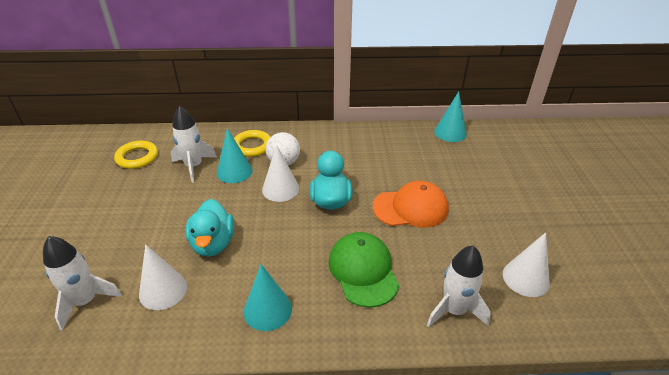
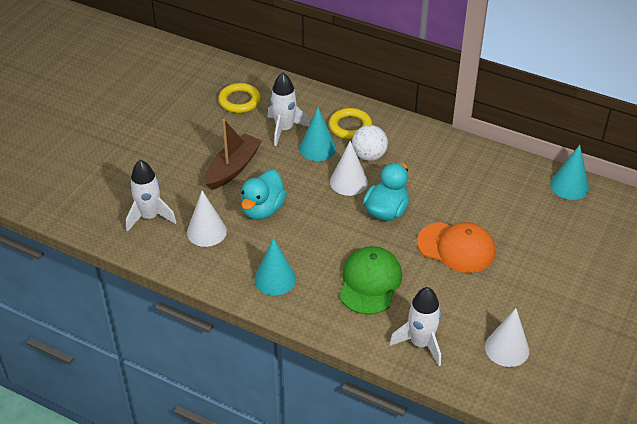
camera: 30 degrees right, 5 degrees up
none -> brown boat [205,119,262,190]

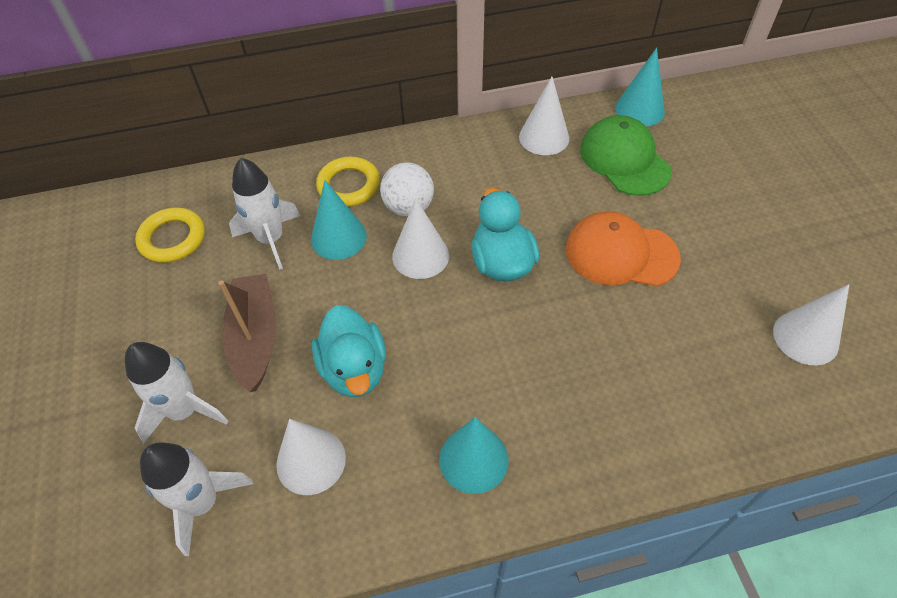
camera: 40 degrees left, 10 degrees up
green cap [340,246,402,315] -> green cap moved to [580,115,672,196]
white rocket [389,287,441,366] -> white rocket moved to [125,342,228,443]
orange cap [417,222,495,273] -> orange cap turned 150 degrees counterclockwise [566,211,681,287]
none -> white cone [519,77,569,155]

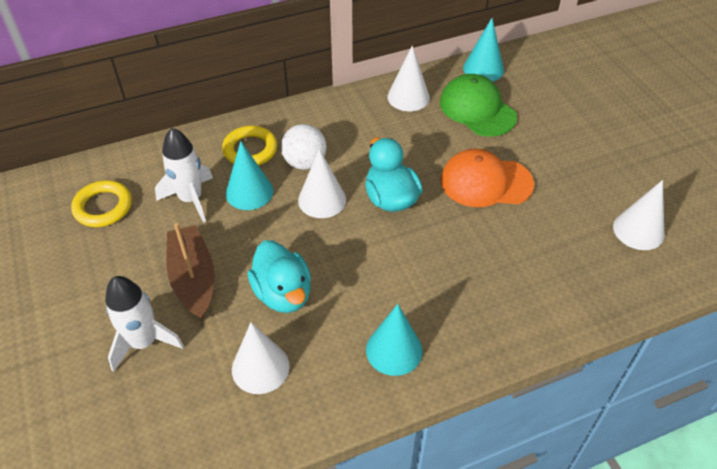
camera: 10 degrees left, 5 degrees down
white rocket [140,442,253,556] -> none

